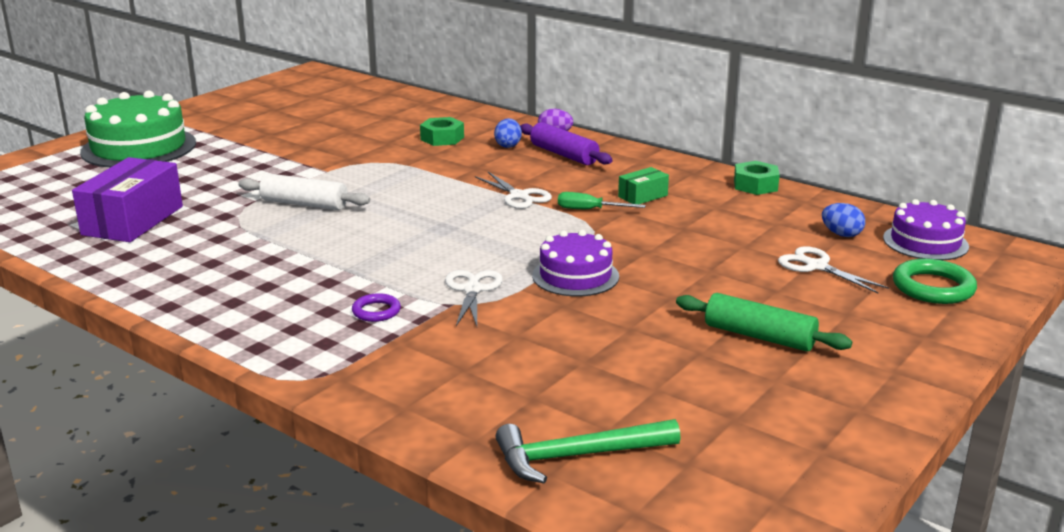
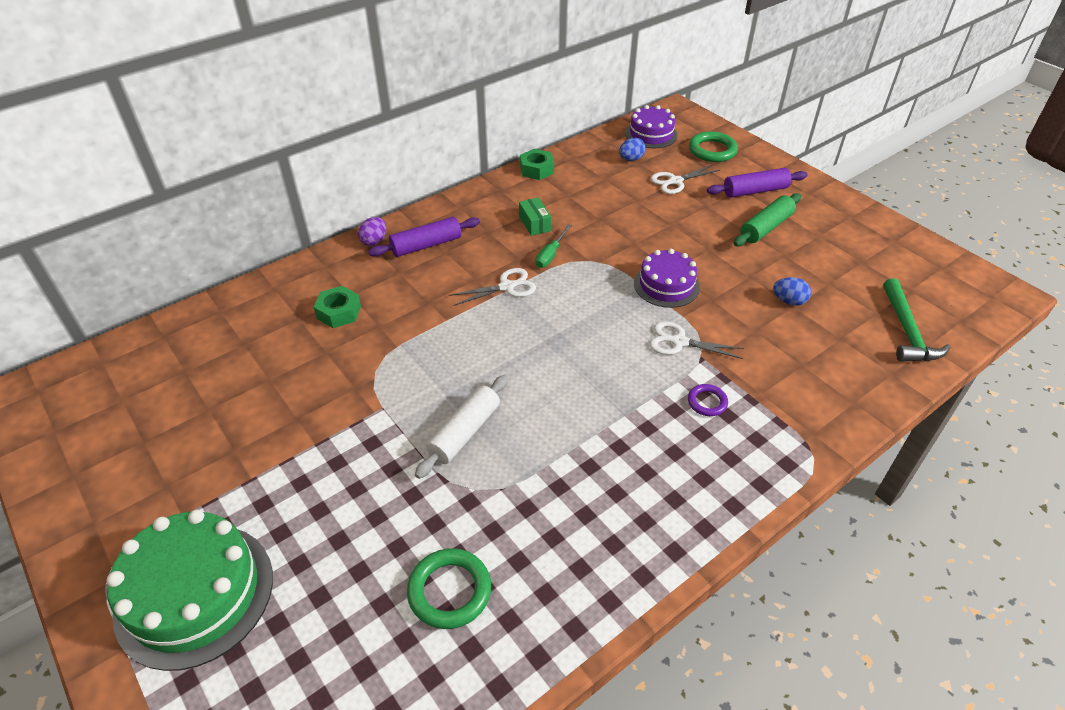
camera: 75 degrees left, 20 degrees up
purple box [72,157,183,242] -> green ring [407,548,491,629]
blue egg [494,118,522,148] -> blue egg moved to [773,277,811,306]
none -> purple rolling pin [707,168,807,198]

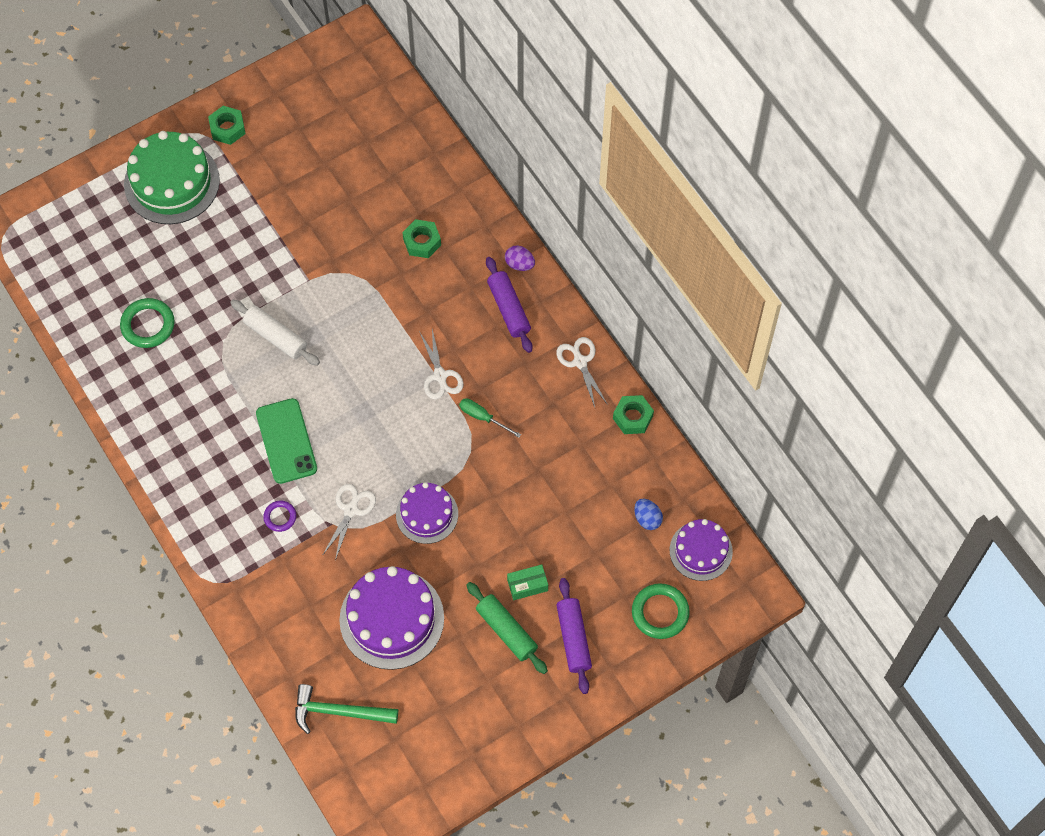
camera: 95 degrees right, 20 degrees up
green box [519,197,551,236] -> green box moved to [507,564,548,600]
white scissors [651,165,720,194] -> white scissors moved to [556,337,608,407]
blue egg [773,277,811,306] -> purple cake [339,566,444,670]
none -> green nut [208,106,246,145]
none -> green phone [256,398,317,484]

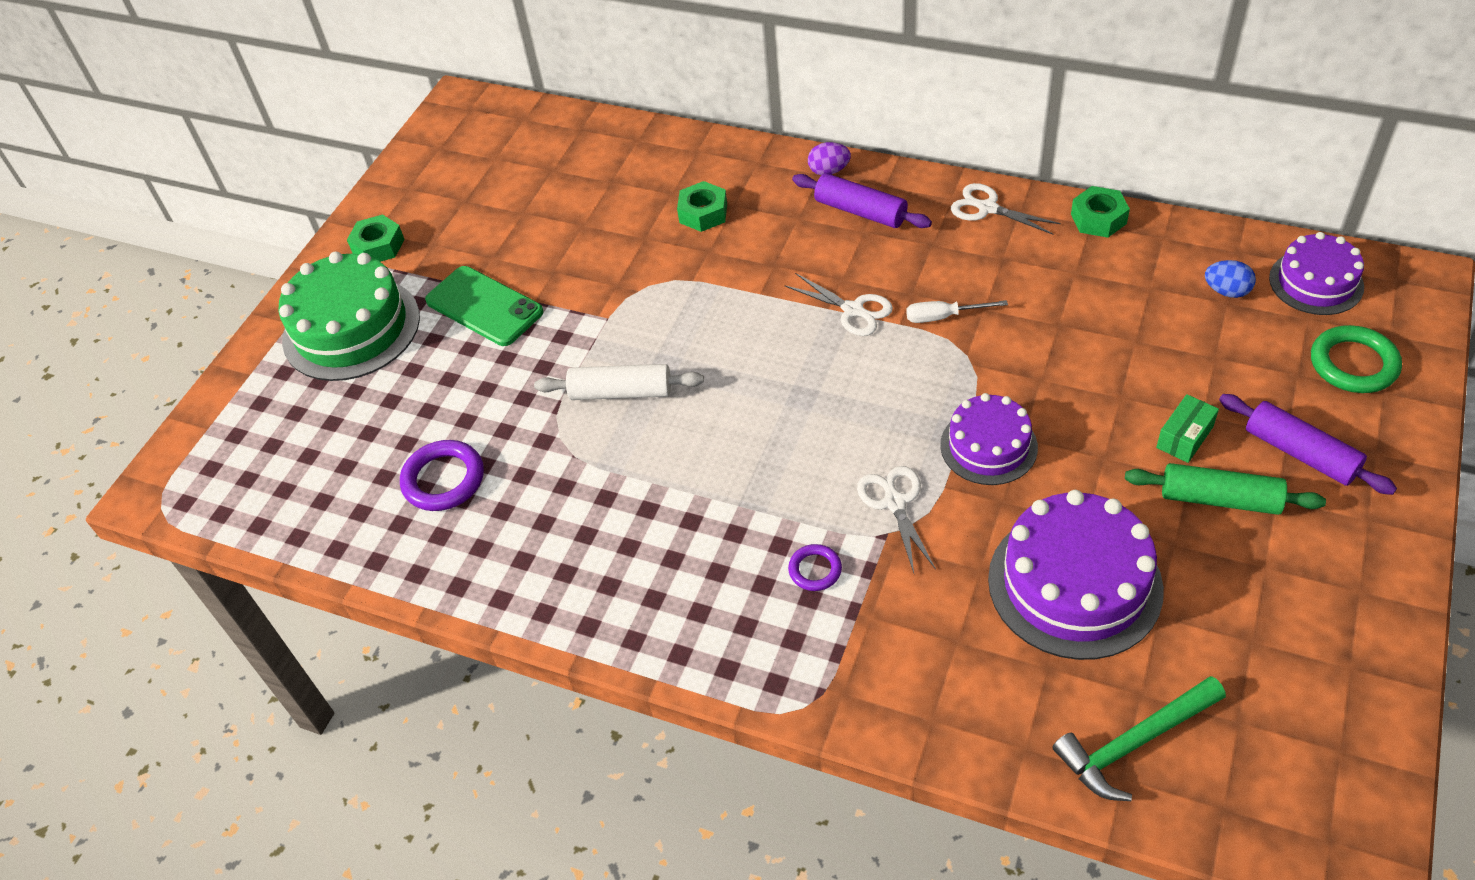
camera: 30 degrees left, 15 degrees down
green ring [120,298,175,348] -> purple ring [400,440,484,511]
green phone [256,398,317,484] -> green phone moved to [425,266,543,346]
green screwdriver [459,398,521,438] -> white screwdriver [906,300,1008,323]

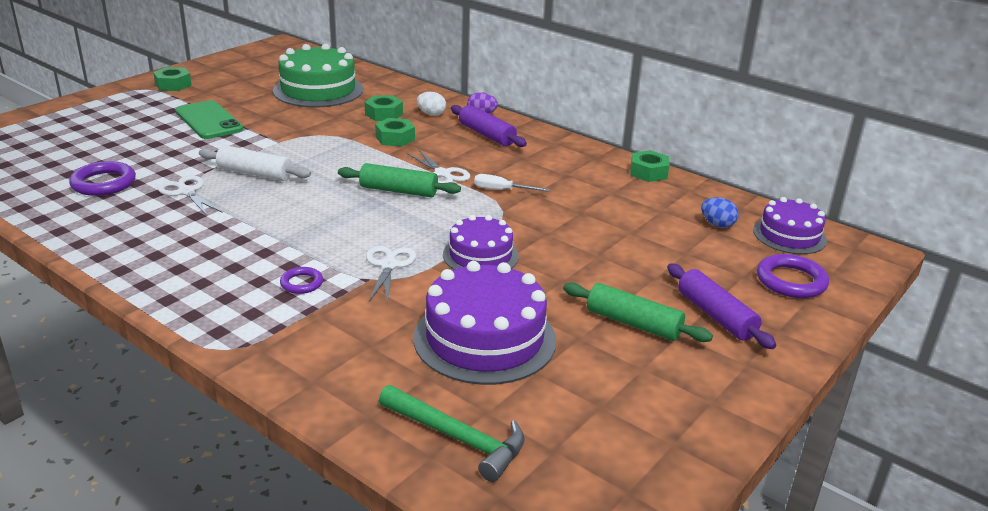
camera: 10 degrees right, 20 degrees down
green cake [278,252,420,381] -> green cake moved to [273,44,363,107]
white scissors [951,183,1061,235] -> white scissors moved to [158,175,222,215]
green hammer [1052,676,1226,801] -> green hammer turned 135 degrees counterclockwise [379,385,525,482]
green box [1156,394,1219,463] -> none
green ring [1311,325,1402,393] -> purple ring [757,254,829,298]
none -> green rolling pin [338,163,461,197]
none -> green nut [375,118,415,147]
none -> white egg [417,92,446,116]

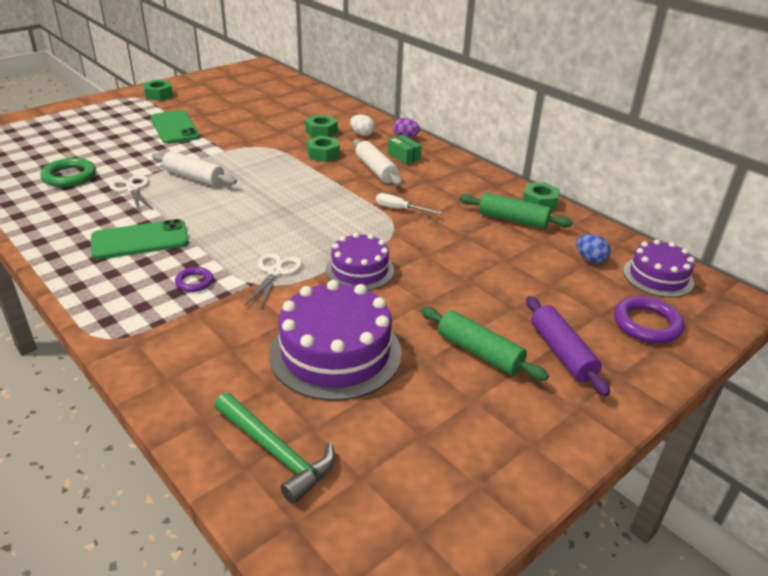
camera: 10 degrees right, 5 degrees up
purple ring [69,161,136,196] -> green ring [40,158,96,187]
green cake [273,44,363,107] -> none
green rolling pin [338,163,461,197] -> green rolling pin moved to [459,193,573,229]
white scissors [406,149,470,183] -> none
purple rolling pin [451,105,527,147] -> green box [388,135,422,164]
none -> green phone [91,219,189,259]
none -> white rolling pin [353,139,402,186]

